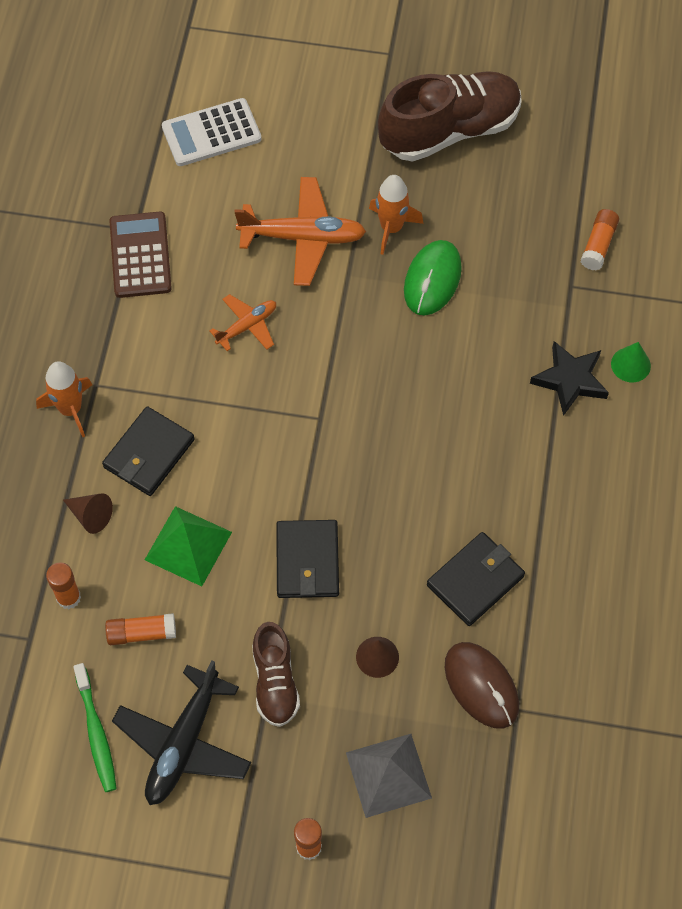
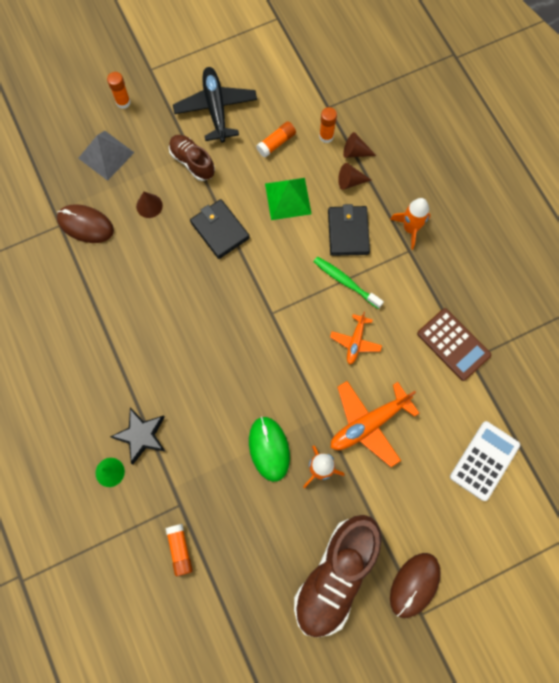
camera: 145 degrees right, 10 degrees up
green toothbrush [73,663,117,792] -> green toothbrush moved to [313,257,384,309]
black wallet [427,532,525,626] -> none
none -> brown cone [343,132,376,158]
none -> brown mouse [390,553,441,618]

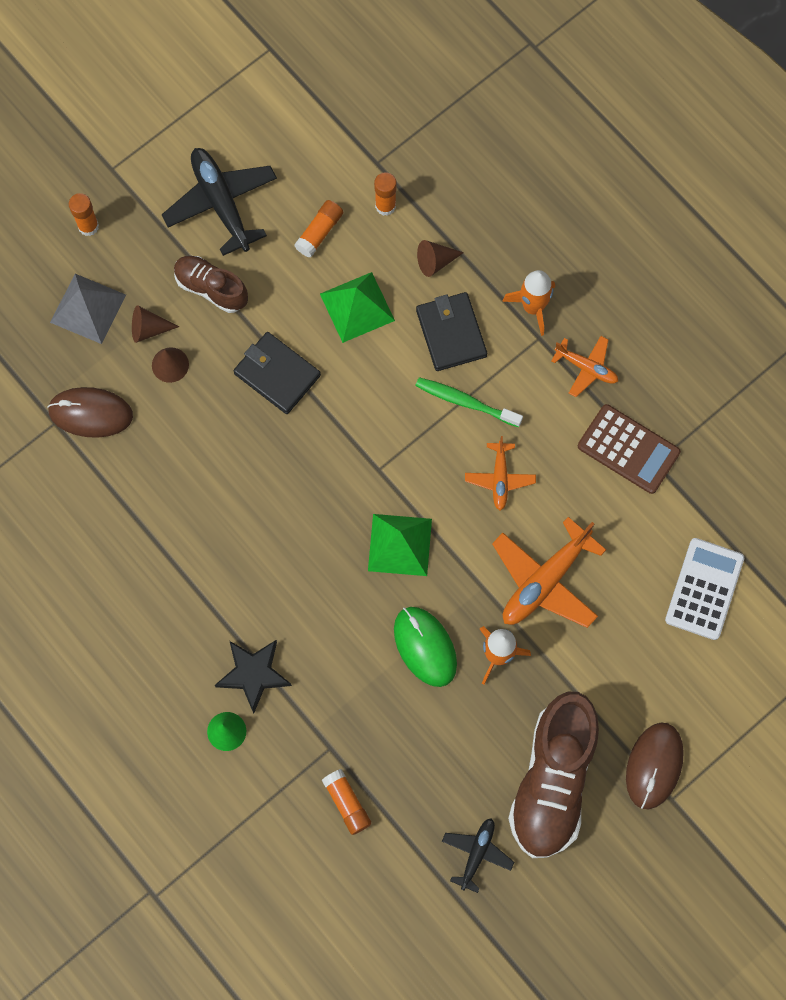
camera: 15 degrees left, 0 degrees up
brown cone [343,132,376,158] -> brown cone moved to [132,305,179,343]
none -> green pyramid [368,514,432,576]
none -> black plane [442,818,514,893]
none -> orange plane [551,336,618,397]

